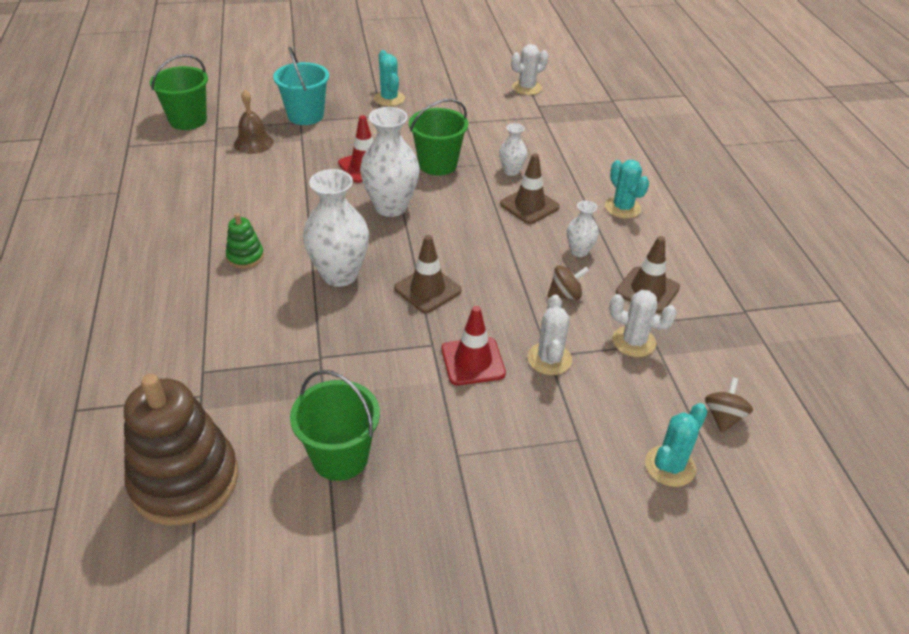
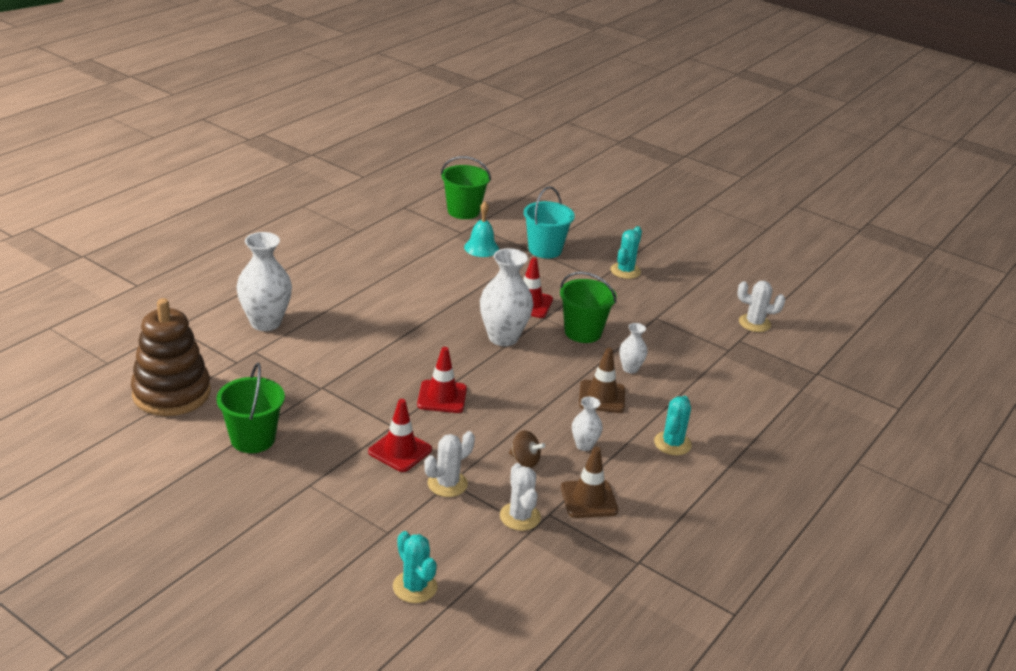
camera: 45 degrees right, 10 degrees down
green stacking toy [226,213,264,269] -> none
brown bell [234,90,273,154] -> turquoise bell [464,201,499,257]
white vase [303,169,369,287] -> white vase moved to [236,232,292,331]
brown traffic cone [394,235,462,313] -> red traffic cone [417,347,467,413]
turquoise cactus [645,403,708,487] -> turquoise cactus turned 60 degrees clockwise [393,531,438,603]
brown spinning top [705,377,753,433] -> none

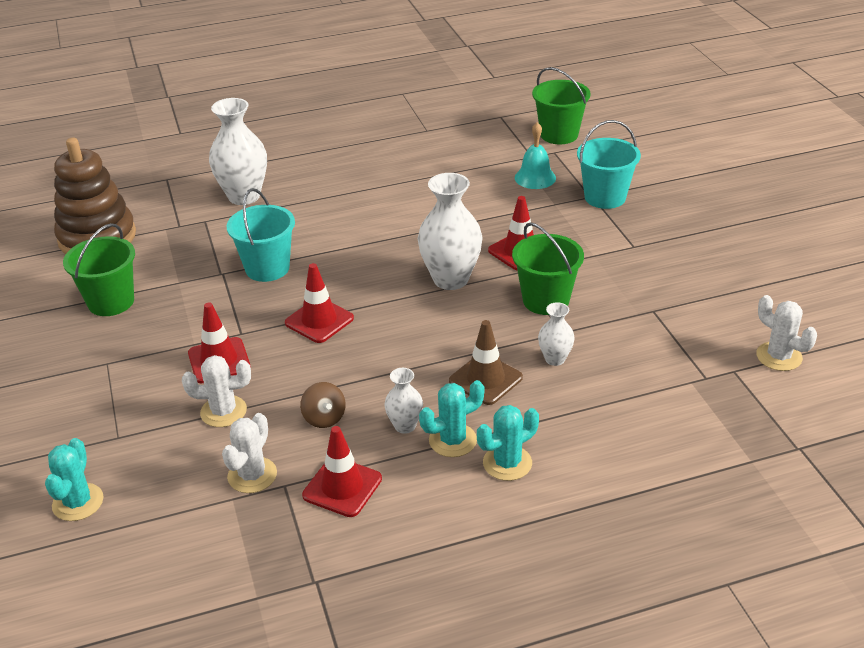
camera: 40 degrees right, 5 degrees up
brown traffic cone [561,447,618,518] -> red traffic cone [302,426,382,517]
turquoise cactus [611,226,642,279] -> turquoise cactus moved to [419,380,484,457]
none -> turquoise bucket [227,188,295,282]

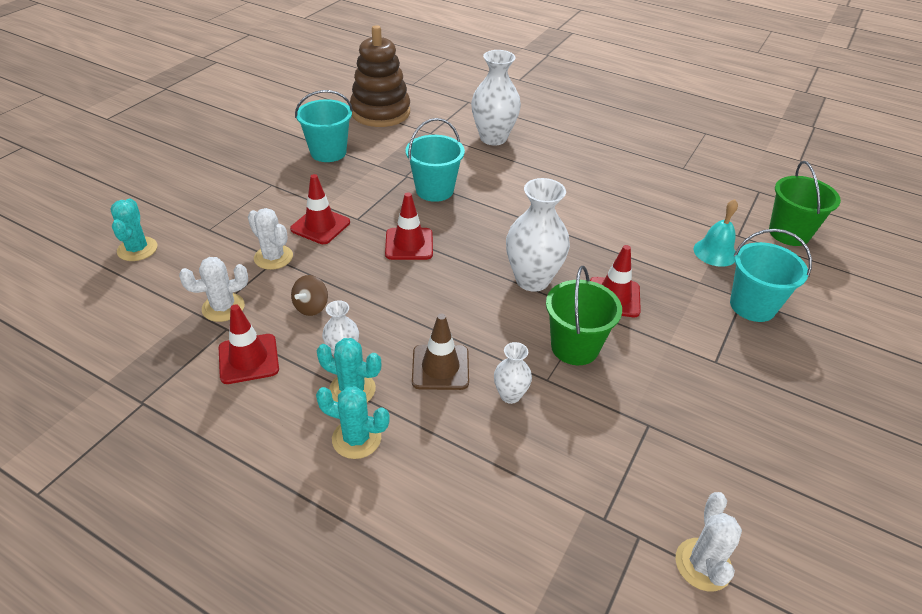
camera: 45 degrees right, 5 degrees up
turquoise cactus [45,438,103,521] -> turquoise cactus turned 60 degrees counterclockwise [110,198,157,261]
green bucket [63,223,135,316] -> turquoise bucket [295,90,353,162]

